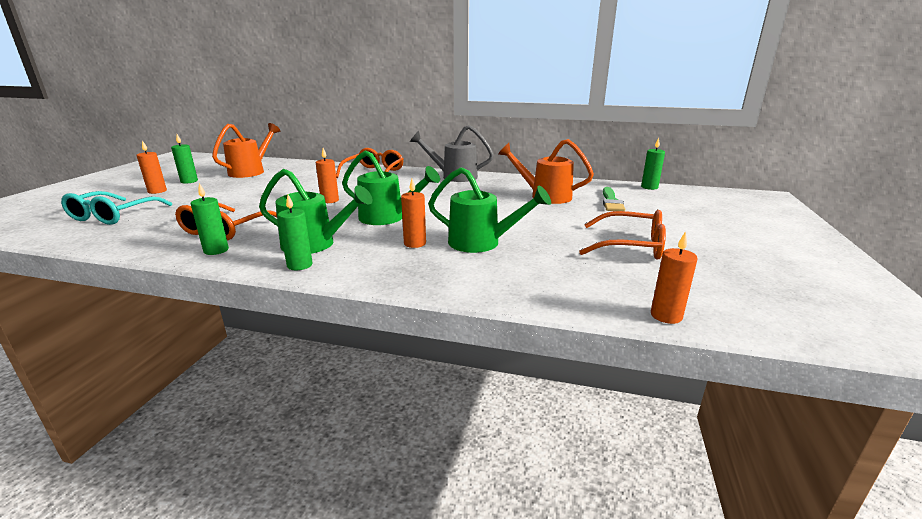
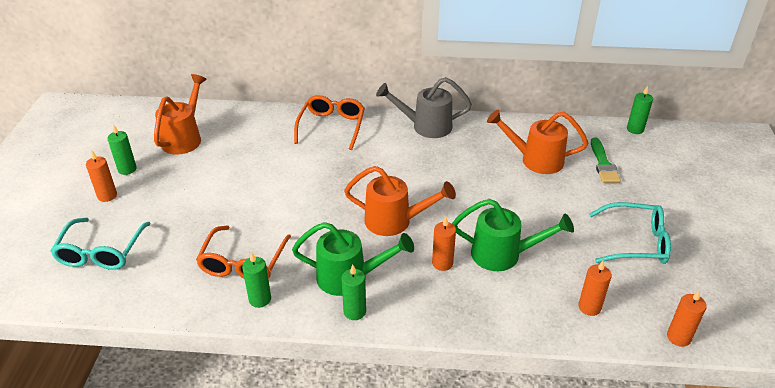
camera: 10 degrees left, 15 degrees up
orange candle [316,148,339,203] -> orange candle moved to [578,260,612,316]
green watering can [342,150,440,225] -> orange watering can [344,166,456,236]
orange glasses [579,210,666,259] -> turquoise glasses [589,202,671,264]

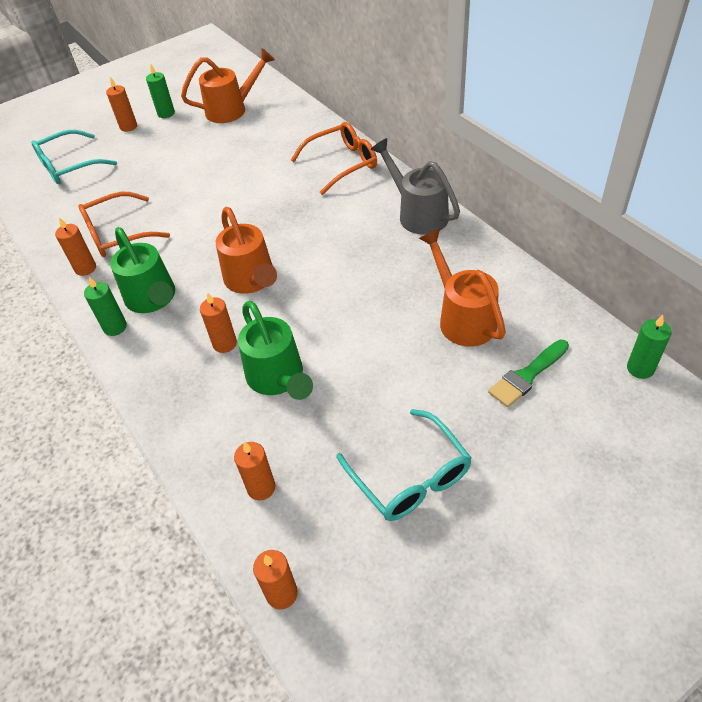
camera: 55 degrees right, 10 degrees up
green candle [242,252,271,308] -> orange candle [55,217,96,276]

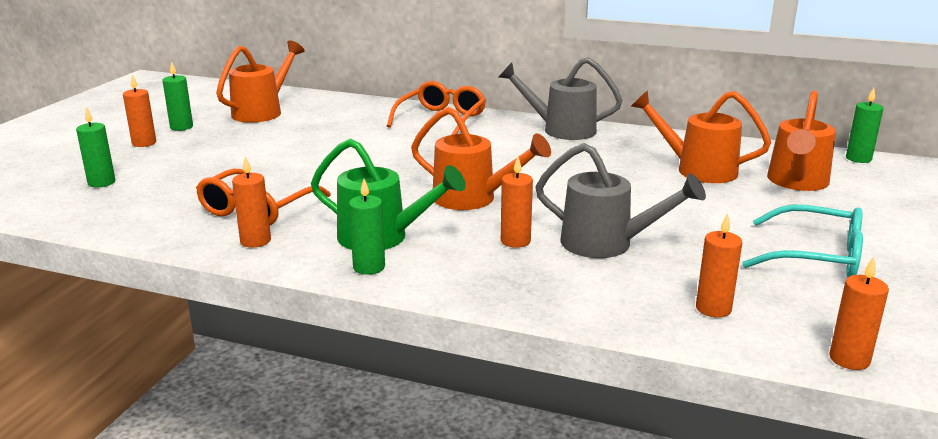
camera: 40 degrees left, 25 degrees down
turquoise glasses [31,130,117,184] -> green candle [76,107,115,187]
green watering can [238,301,313,400] -> grey watering can [535,143,706,258]
green brush [488,340,569,407] -> orange watering can [767,90,836,191]

